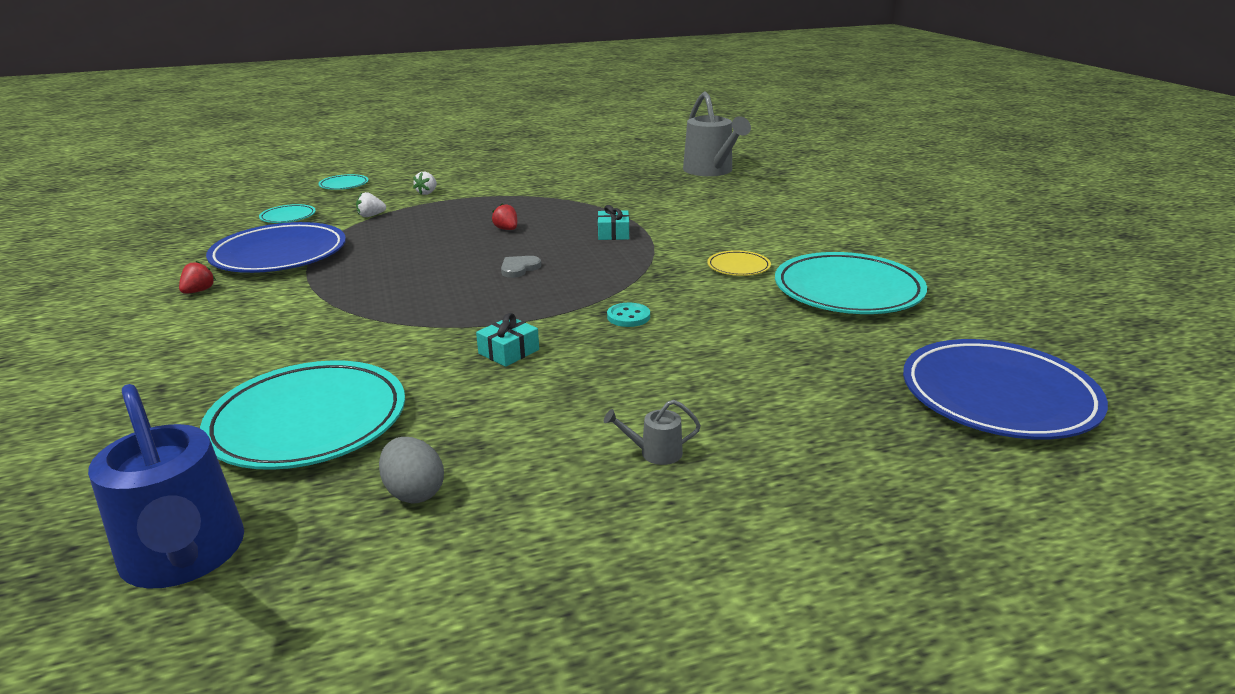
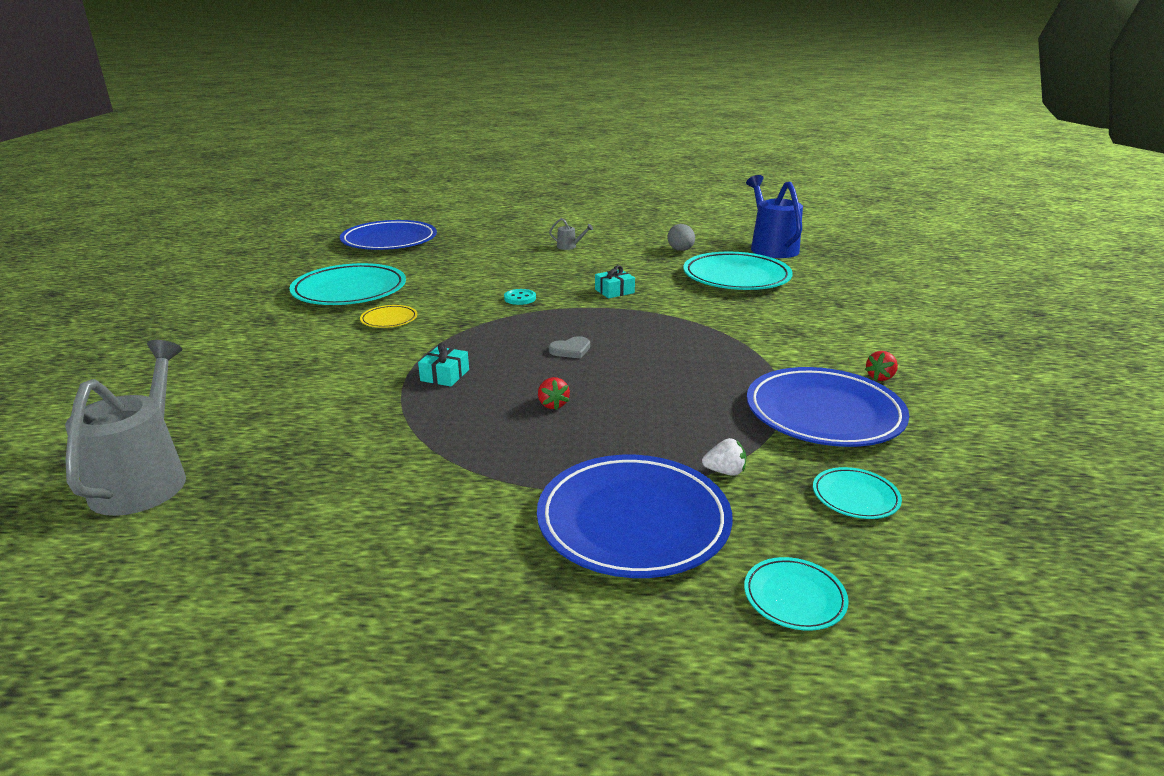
camera: 160 degrees left, 0 degrees up
white strawberry [413,172,437,195] -> blue plate [537,455,733,578]

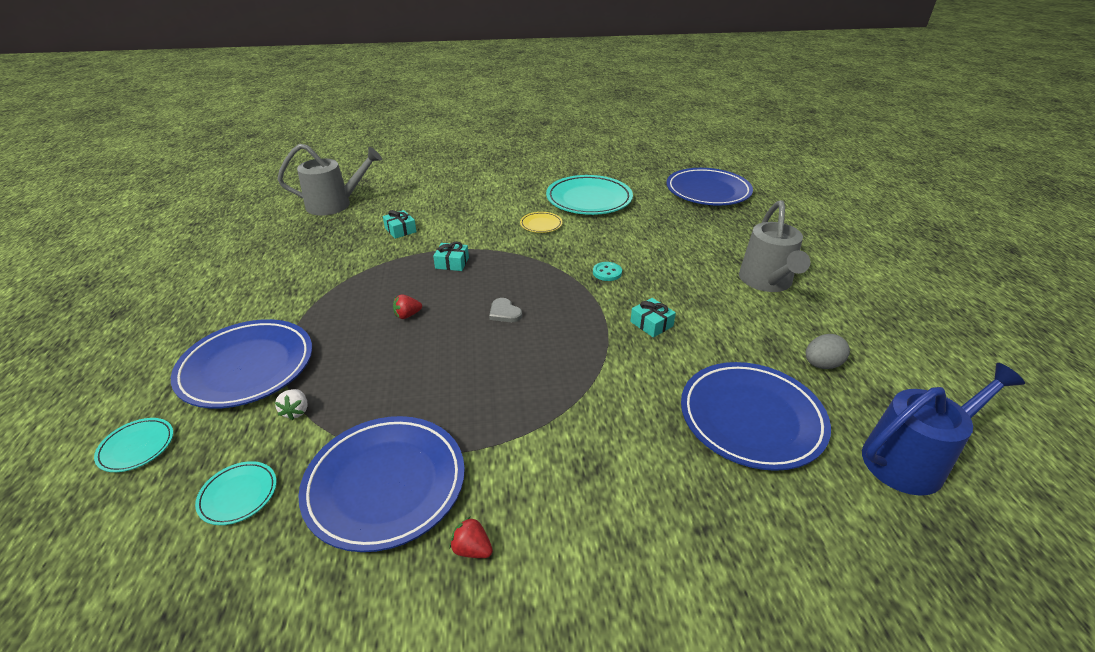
camera: 80 degrees right, 10 degrees up
grey watering can [549,218,593,250] -> grey watering can [739,200,811,292], size x2.45
turquoise plate [683,252,793,290] -> blue plate [681,362,831,471]
none -> turquoise gift [383,210,417,239]

